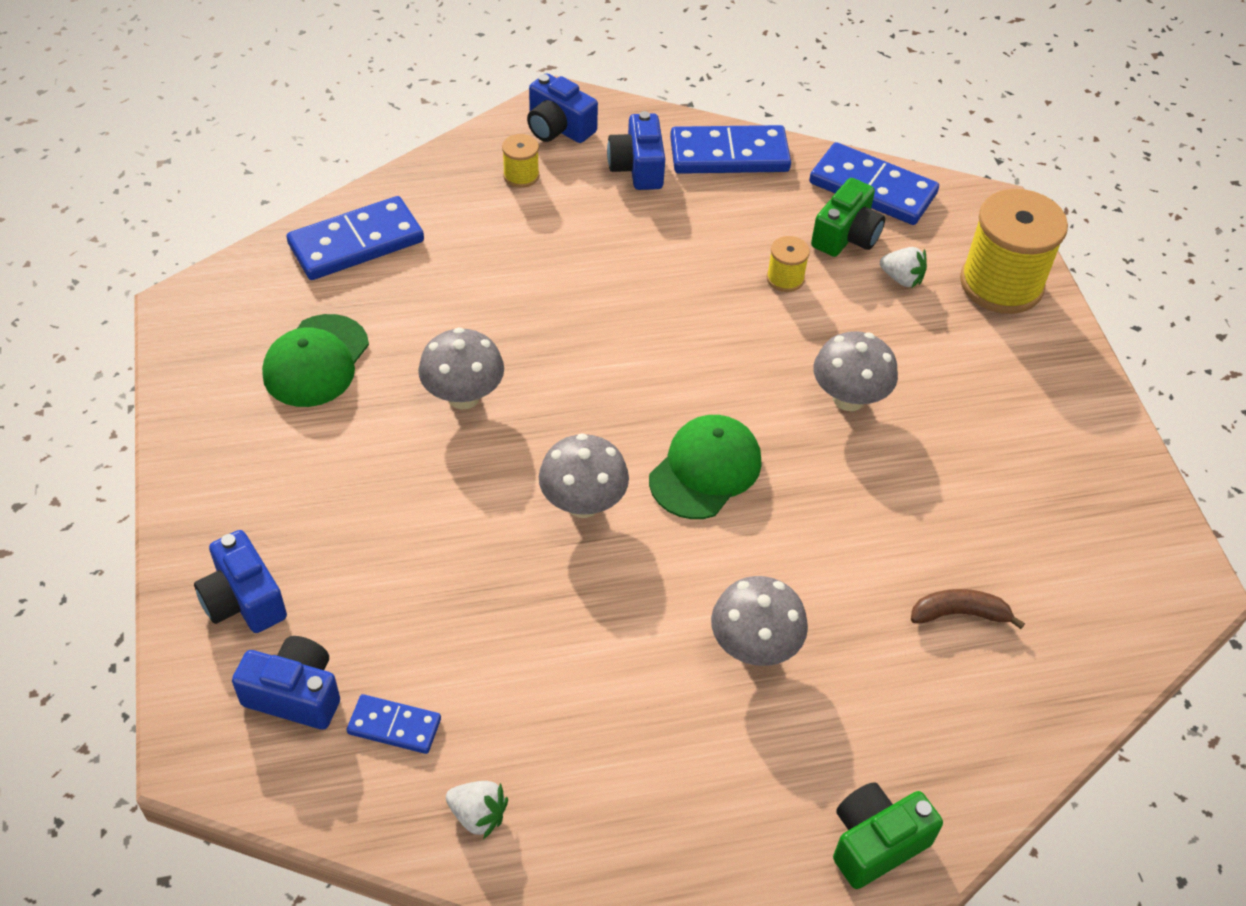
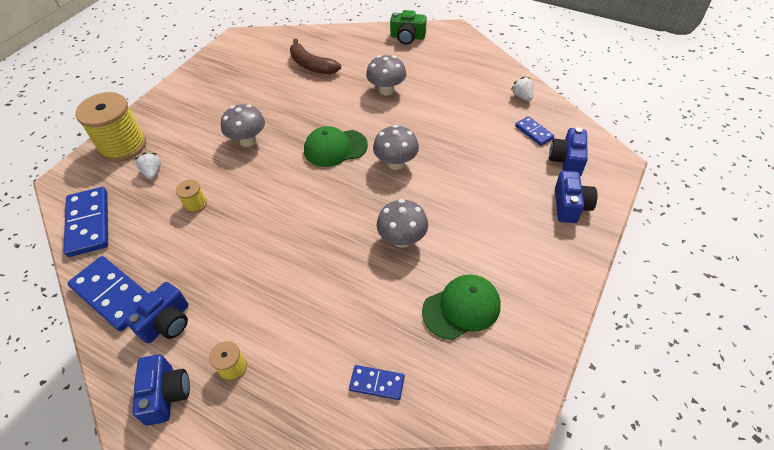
camera: 135 degrees left, 0 degrees up
blue camera [232,636,340,730] -> blue camera turned 45 degrees clockwise [549,127,588,176]
blue domino [287,196,424,280] -> blue domino [349,365,405,400], size x0.54
green camera [811,178,885,257] -> none
brown banana [911,589,1025,629] -> brown banana [290,39,341,74], size x1.54

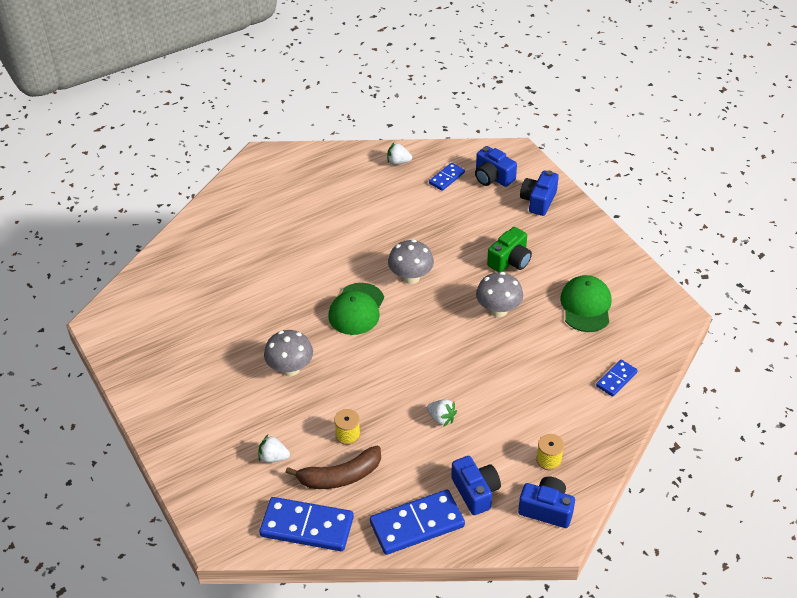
camera: 60 degrees left, 5 degrees down
yellow spool [75,92,146,162] -> none
brown banana [290,39,341,74] -> brown banana moved to [286,446,381,489]
grey mushroom [366,55,406,96] -> none
green camera [390,10,427,45] -> green camera moved to [487,227,532,272]
blue domino [515,116,554,146] -> blue domino turned 45 degrees counterclockwise [429,163,465,191]
blue camera [555,171,597,223] -> blue camera turned 105 degrees counterclockwise [520,170,559,216]
none -> white strawberry [427,400,457,426]

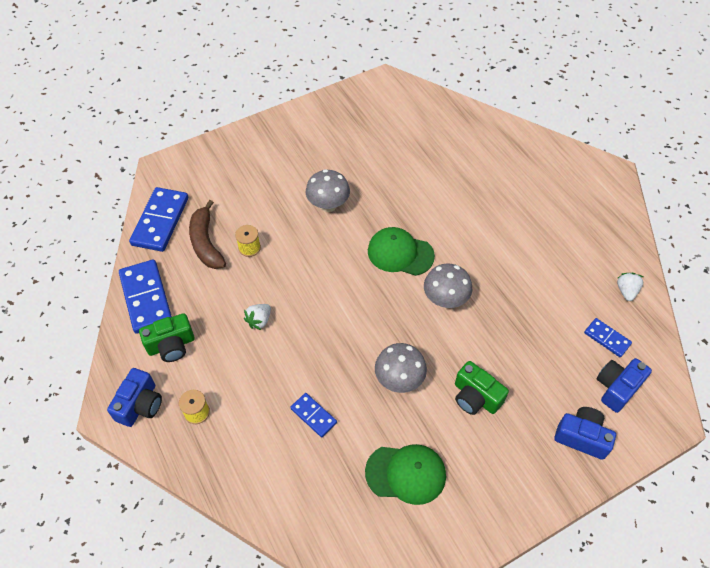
camera: 90 degrees right, 10 degrees up
white strawberry [258,435,290,463] -> none
blue camera [451,456,501,515] -> green camera [139,313,195,362]
blue domino [596,360,638,397] -> blue domino moved to [290,393,337,437]

